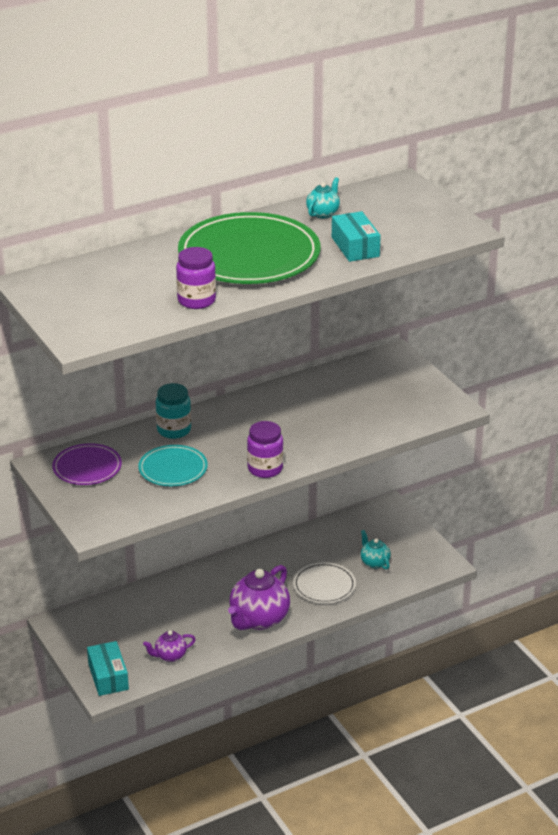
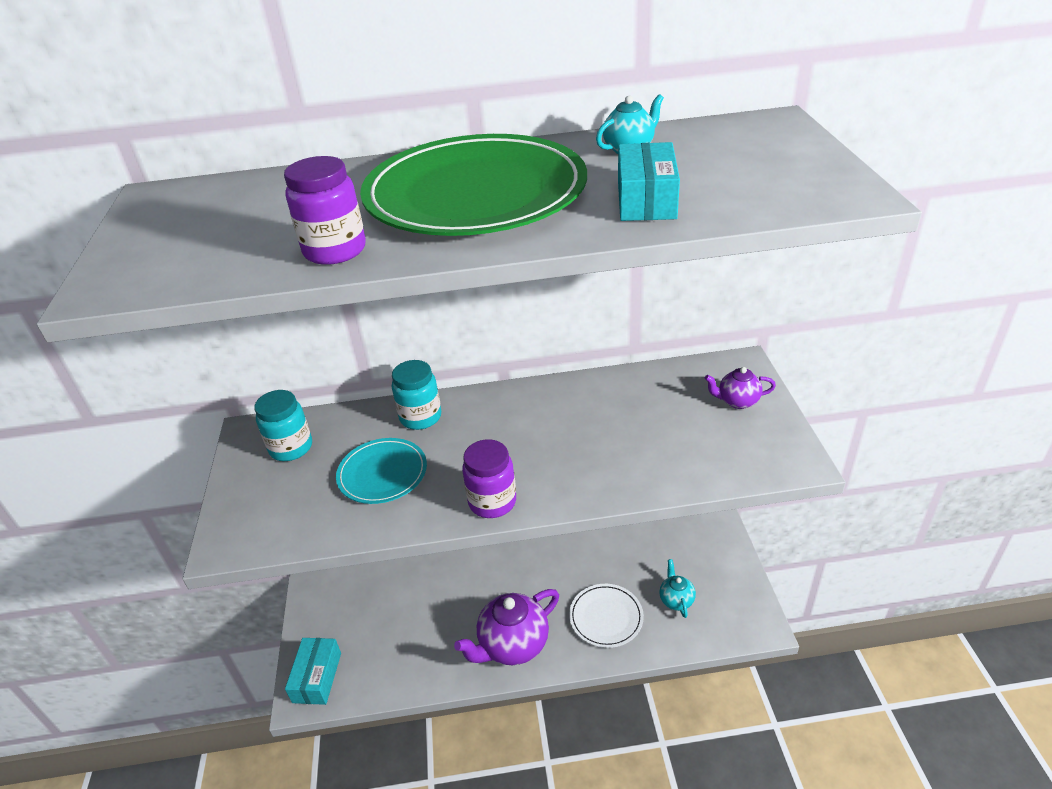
camera: 25 degrees right, 5 degrees up
purple plate [52,443,122,485] -> turquoise jar [254,390,312,461]
purple teapot [143,630,196,662] -> purple teapot moved to [705,367,776,409]

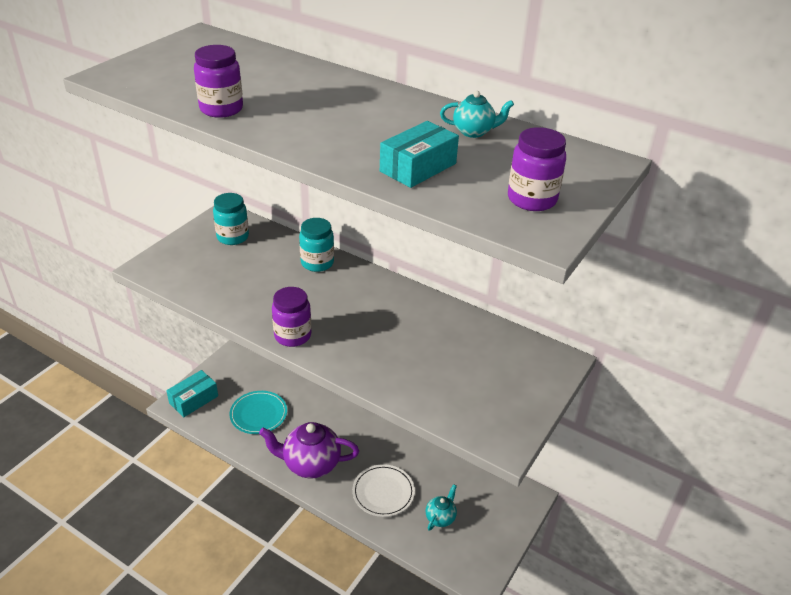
camera: 35 degrees right, 0 degrees up
turquoise plate [336,438,427,504] -> turquoise plate moved to [229,391,287,434]
green plate [360,134,587,236] -> none
purple teapot [705,367,776,409] -> none
none -> purple jar [508,127,566,211]

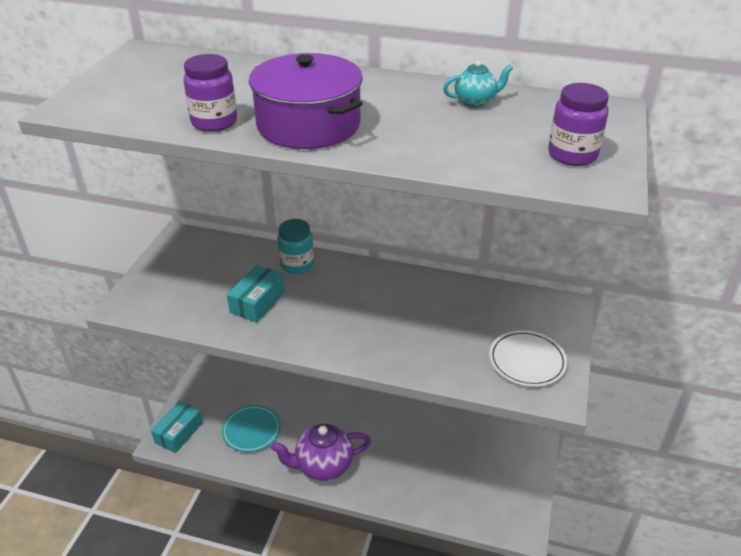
camera: 15 degrees left, 0 degrees up
turquoise jar [213,193,249,245] -> none
purple jar [272,287,311,347] -> none
white plate [352,464,415,517] -> white plate moved to [489,330,567,387]
turquoise box [380,121,459,188] -> turquoise box moved to [227,265,285,323]
turquoise teapot [426,484,457,531] -> none
none -> purple pot [249,53,363,149]

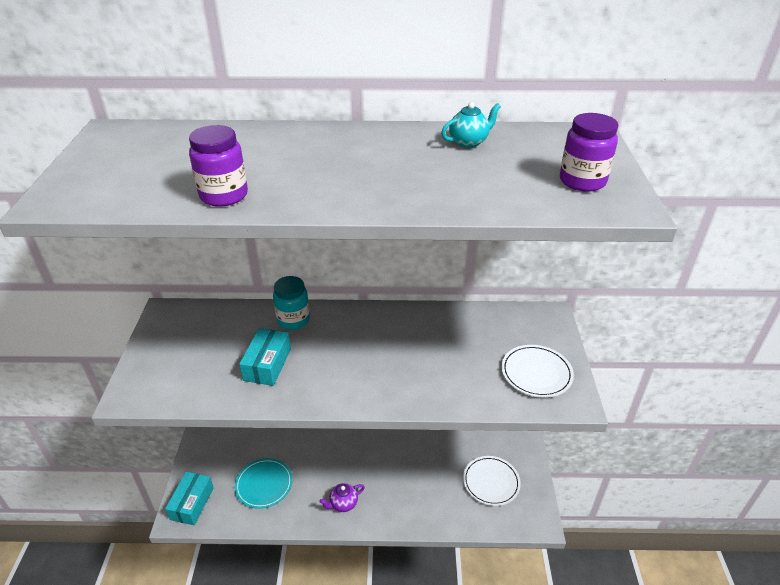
camera: 15 degrees left, 0 degrees up
purple pot [249,53,363,149] -> none
purple teapot [270,424,371,481] -> purple teapot [319,483,365,512], size x0.51
none -> white plate [463,456,521,506]

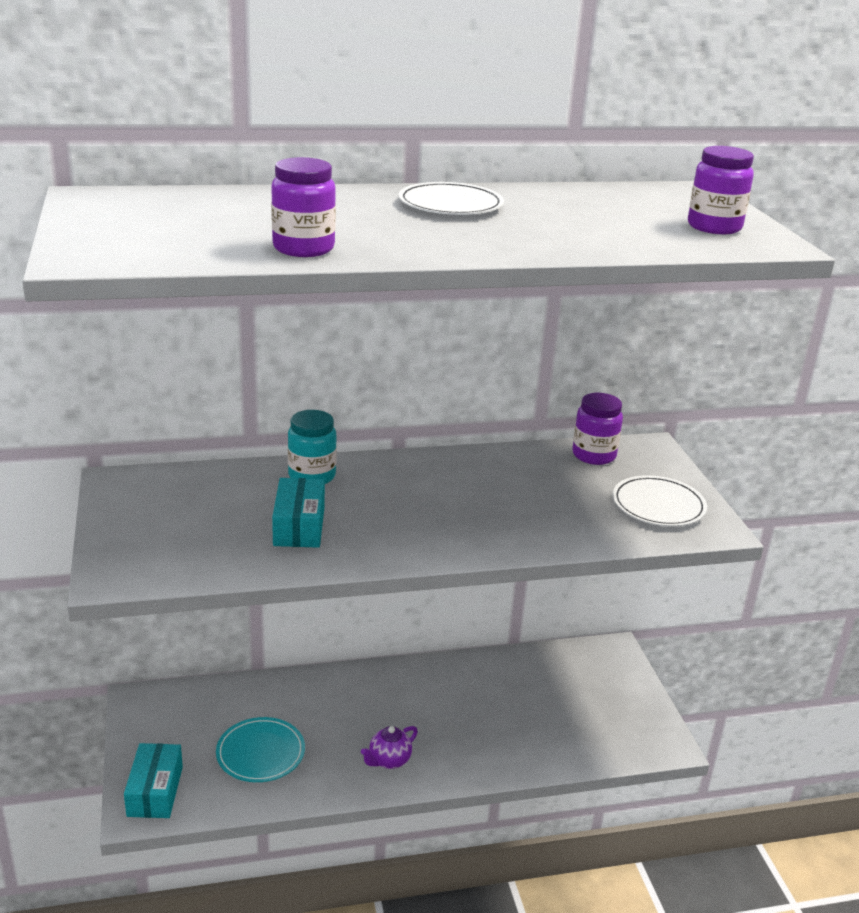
camera: 15 degrees left, 10 degrees down
turquoise teapot [441,102,501,148] -> none
white plate [463,456,521,506] -> white plate moved to [398,182,504,215]
none -> purple jar [572,393,623,465]

